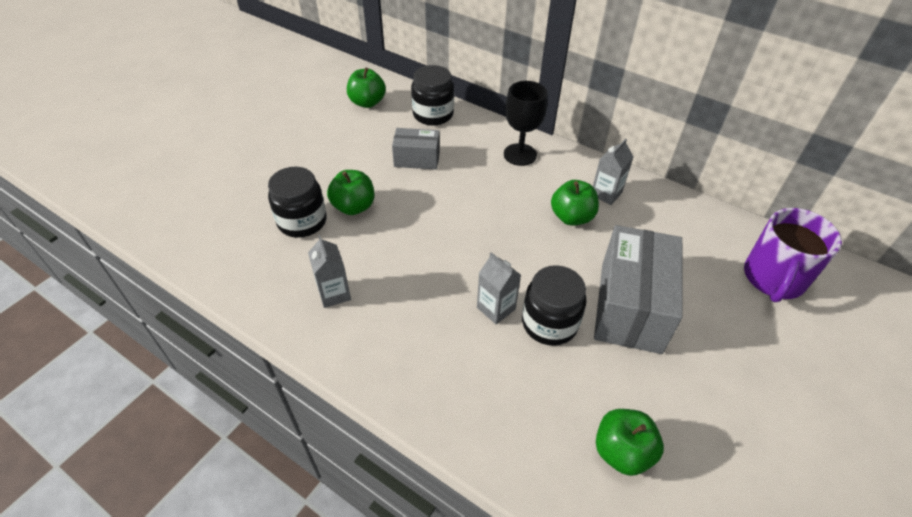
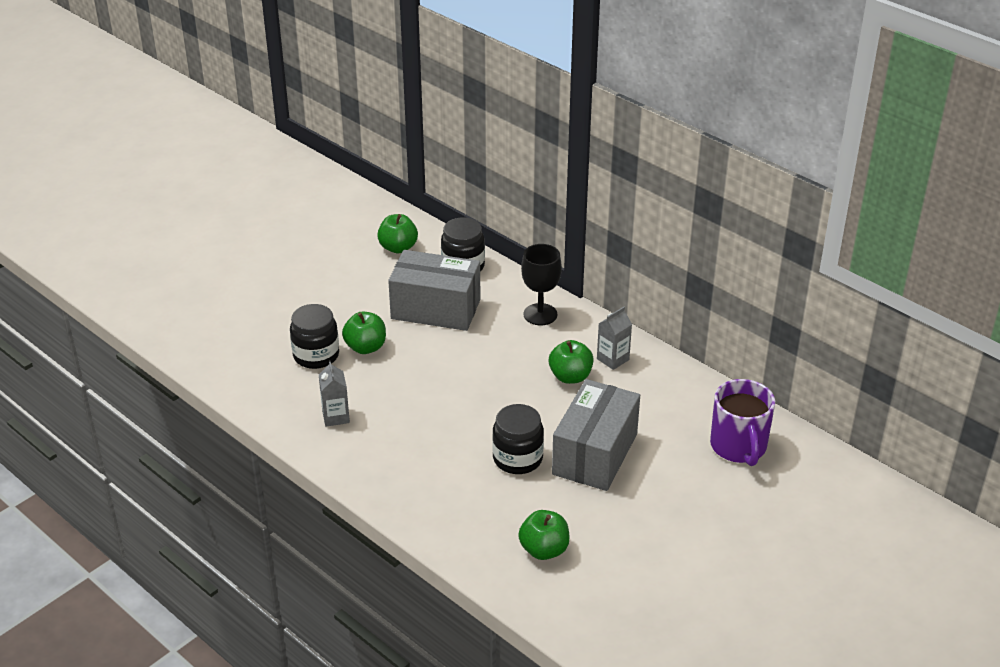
camera: 10 degrees right, 10 degrees down
grey box [392,128,440,170] -> grey box [388,250,481,331], size x1.83
grey carton [477,252,521,324] -> none
purple mug [744,208,842,302] -> purple mug turned 45 degrees counterclockwise [710,379,775,466]

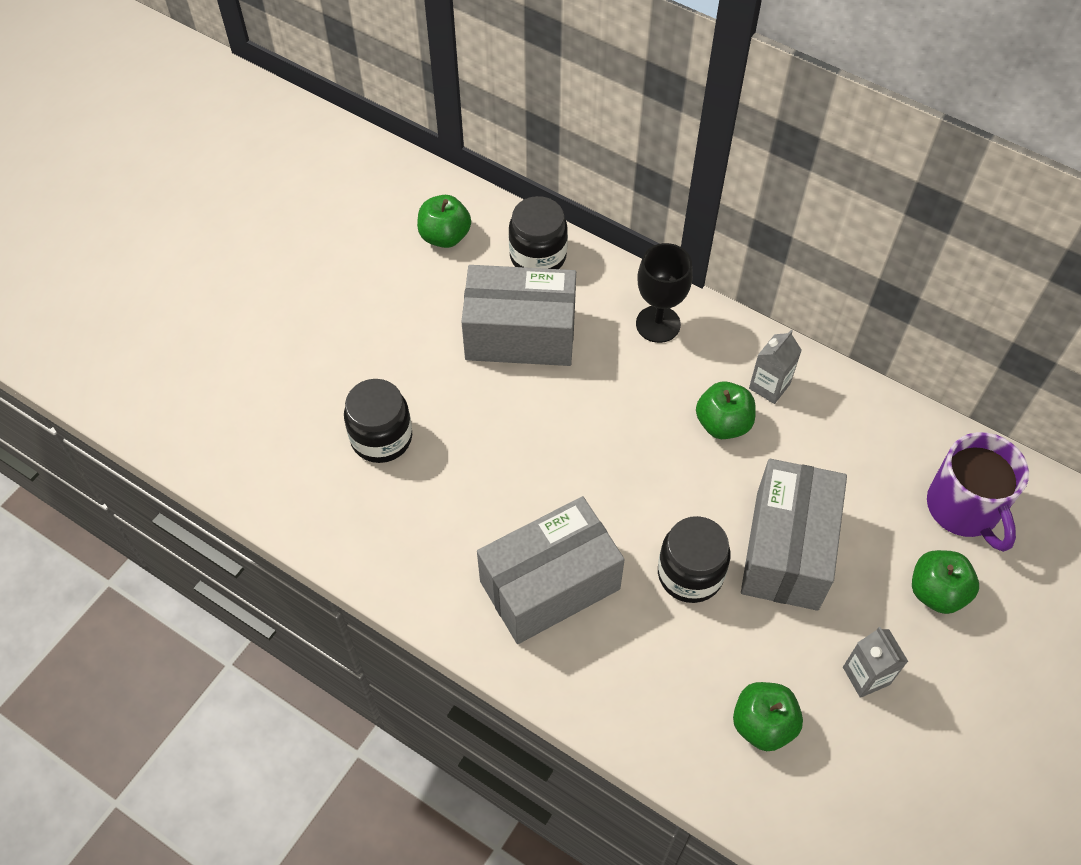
camera: 10 degrees left, 20 degrees up
grey carton [319,361,350,427] -> grey carton moved to [843,627,908,698]
green apple [342,312,386,354] -> green apple moved to [912,550,979,614]
none -> grey box [477,496,625,644]

